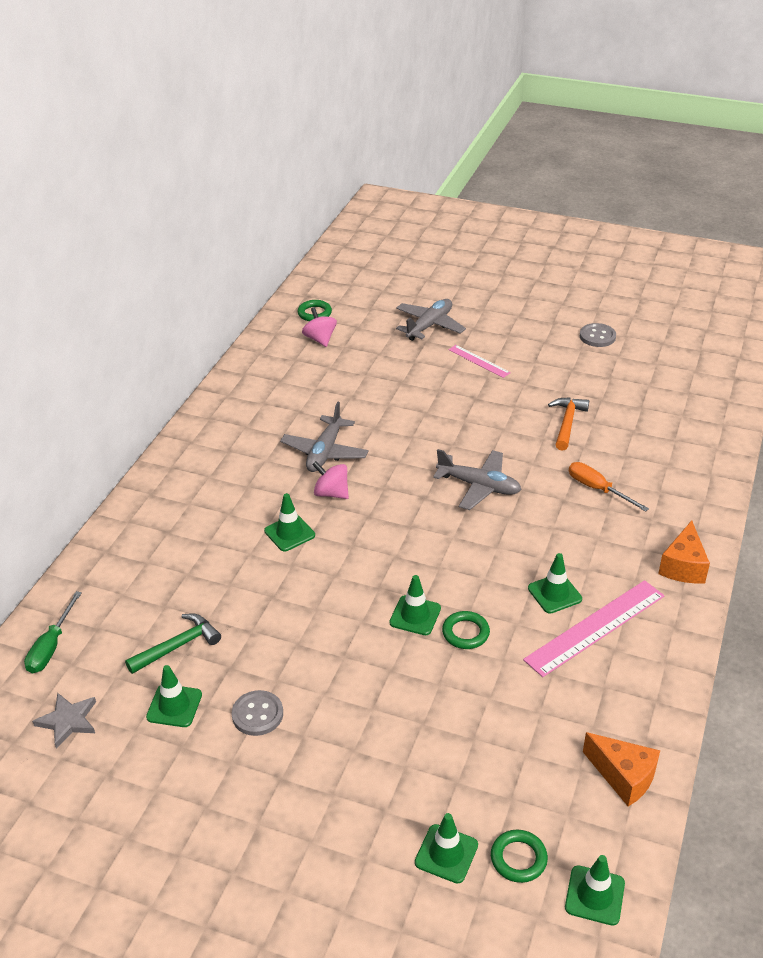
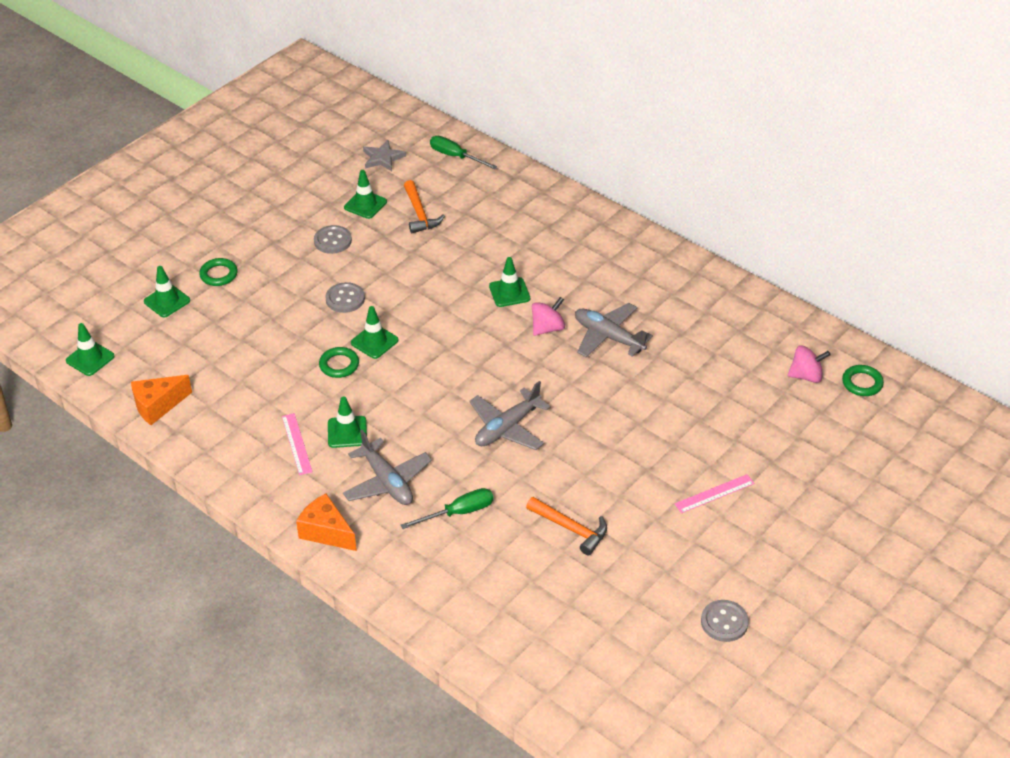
camera: 110 degrees right, 5 degrees up
green hammer [125,613,221,674] -> orange hammer [404,180,445,233]
grey plane [396,299,466,341] -> grey plane moved to [343,430,432,505]
green ring [491,830,548,883] -> green ring moved to [199,258,238,286]
pink ruler [523,580,665,677] -> pink ruler [282,413,313,475], size x0.54
orange screwdriver [569,462,649,512] -> green screwdriver [401,488,493,529]
none -> grey button [325,282,365,313]

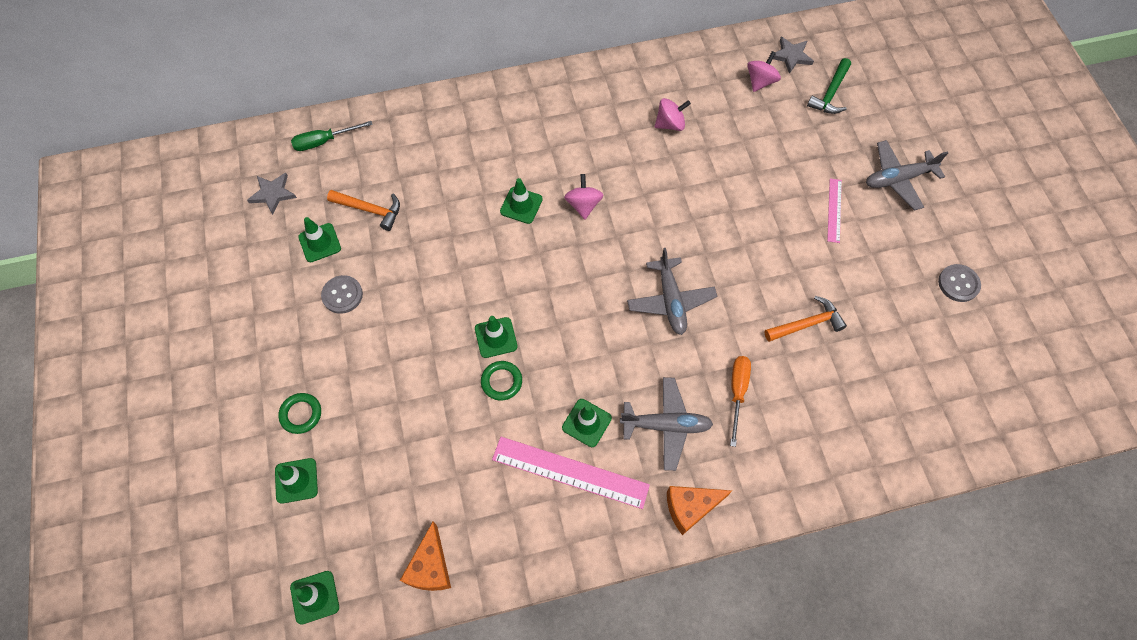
camera: 55 degrees left, 20 degrees up
pink ruler [282,413,313,475] -> pink ruler [492,437,650,509], size x1.85
grey button [325,282,365,313] -> none
green screwdriver [401,488,493,529] -> orange screwdriver [730,356,751,447]
grey plane [575,303,653,358] -> grey plane moved to [866,140,948,211]
green ring [842,365,884,396] -> grey star [773,37,814,74]
none -> pink spinning top [655,98,691,131]
none -> green hammer [807,58,851,114]

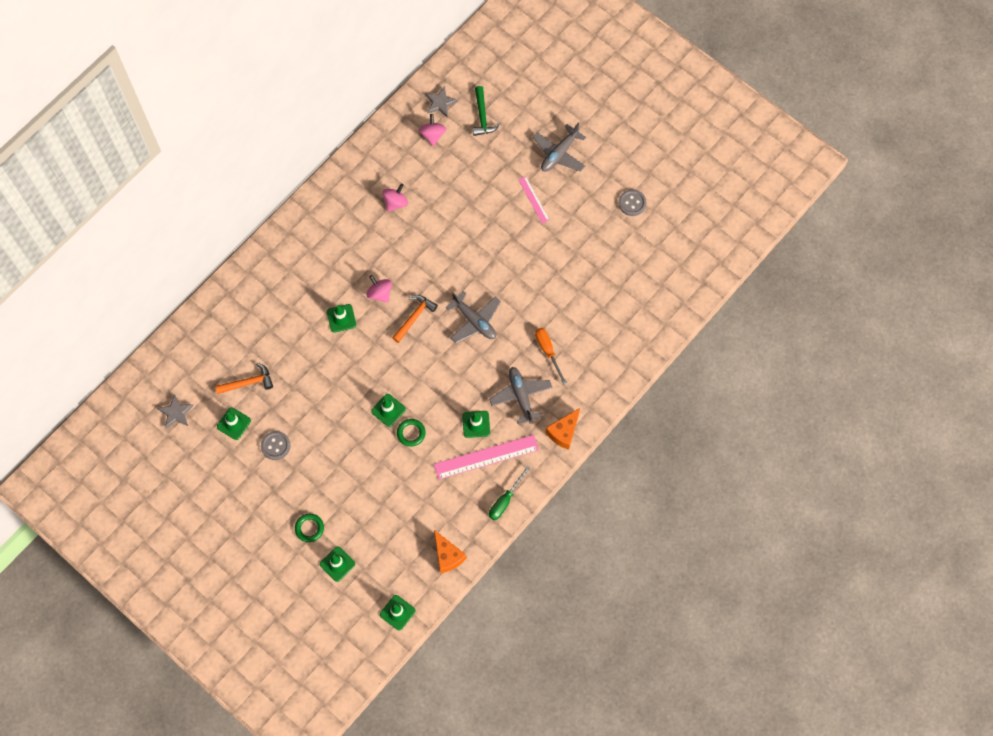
camera: 35 degrees left, 5 degrees up
green screwdriver [291,121,373,151] -> green screwdriver moved to [489,466,530,520]
grey plane [620,377,713,471] -> grey plane turned 75 degrees counterclockwise [489,367,553,425]
orange hammer [764,296,847,342] -> orange hammer moved to [392,295,438,343]

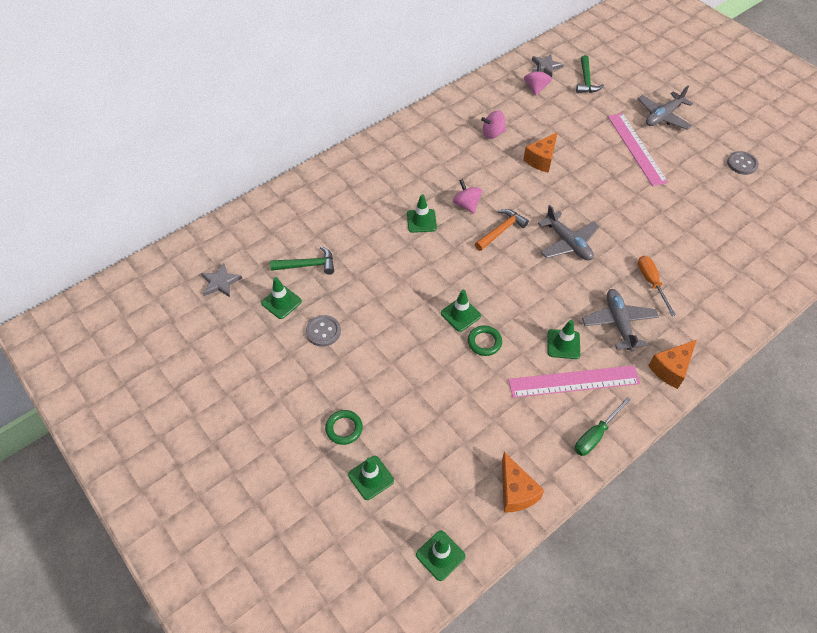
camera: 10 degrees right, 15 degrees down
orange hammer [215,363,273,394] -> green hammer [270,246,334,275]
pink spinning top [382,184,408,212] -> pink spinning top turned 150 degrees counterclockwise [481,111,506,139]
pink ruler [518,176,550,223] -> pink ruler [608,113,668,186], size x1.85
none -> orange cheese [523,132,558,173]

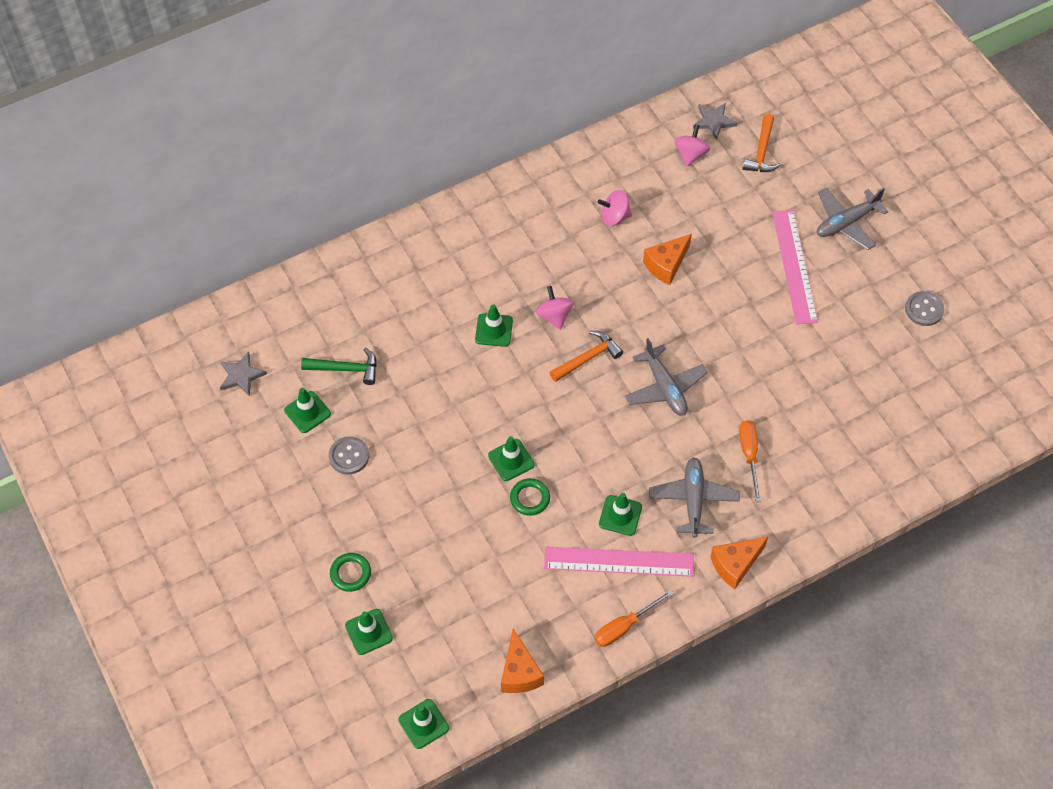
camera: 10 degrees right, 5 degrees up
green screwdriver [575,397,631,456] -> orange screwdriver [594,590,674,647]
green hammer [576,55,604,93] -> orange hammer [742,114,781,172]

